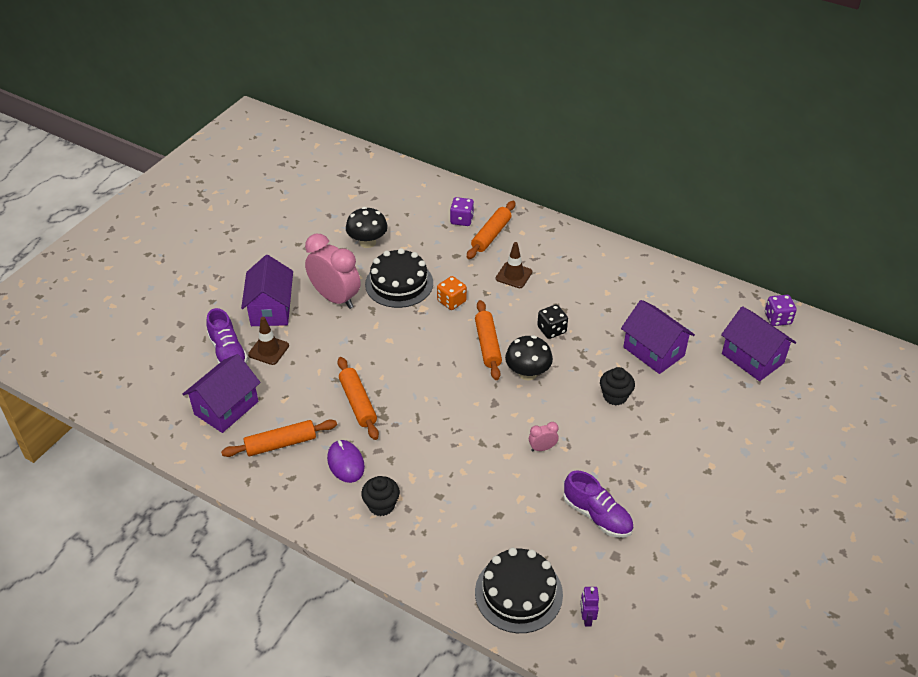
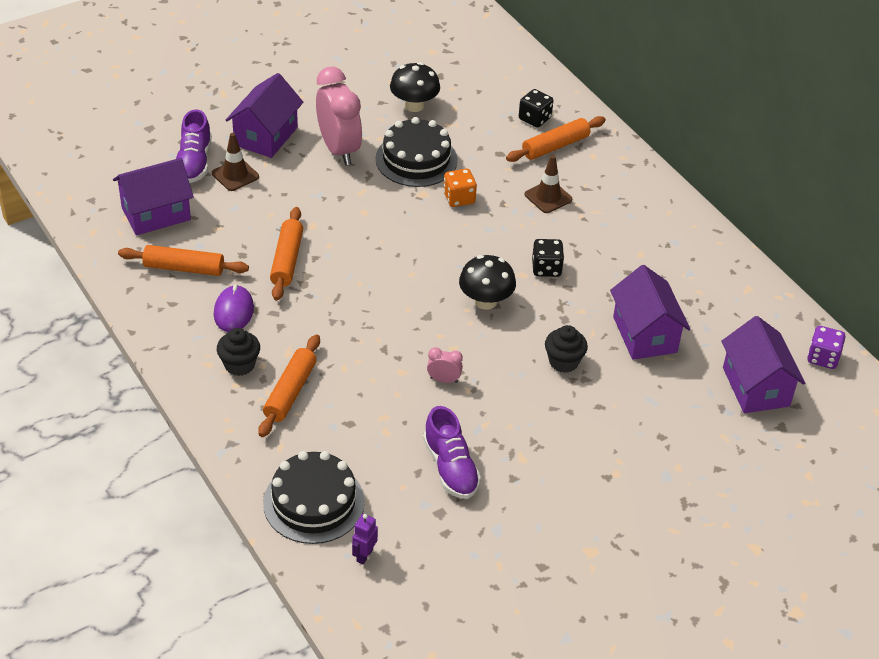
camera: 25 degrees right, 0 degrees up
purple dice [450,197,474,226] -> black dice [519,89,553,128]
orange rolling pin [475,300,502,380] -> orange rolling pin moved to [258,334,320,437]

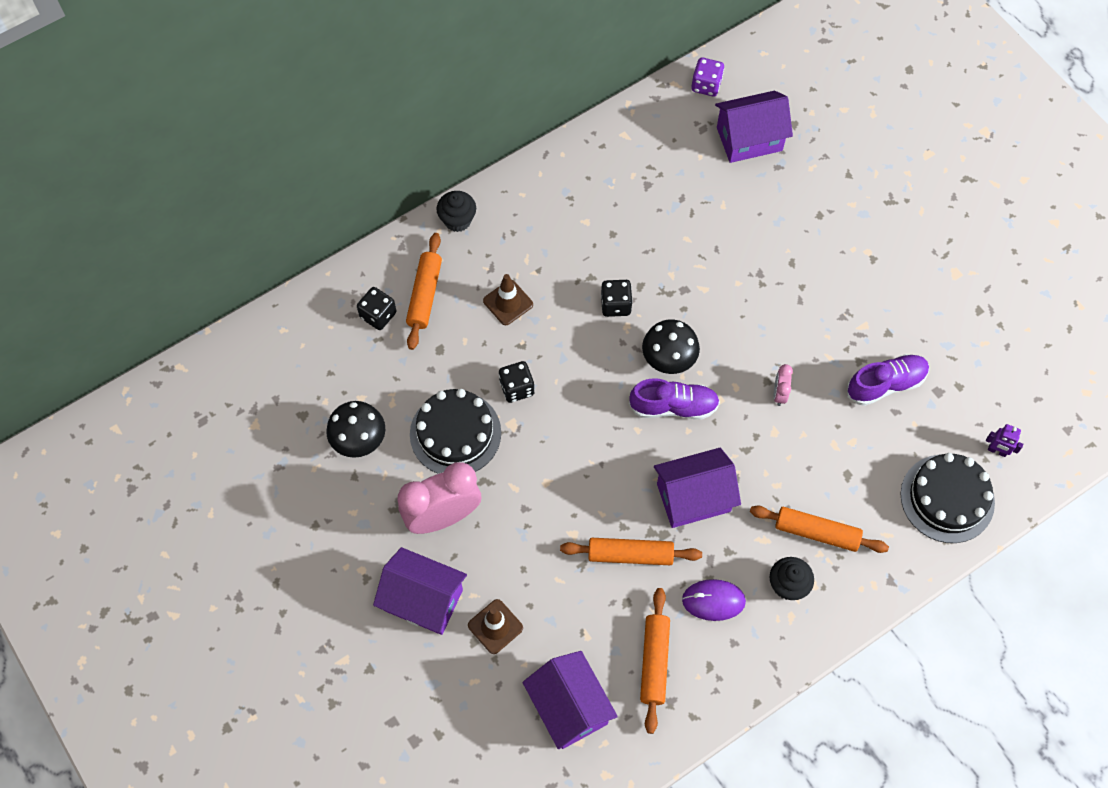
camera: 90 degrees left, 20 degrees up
purple shoe [176,109,212,183] -> purple shoe moved to [629,378,720,420]
orange dice [443,169,477,207] -> black dice [499,361,534,403]
orange rolling pin [506,116,606,162] -> orange rolling pin turned 45 degrees clockwise [406,233,442,350]
black cupcake [545,325,588,373] -> black cupcake moved to [437,191,476,232]
purple house [610,265,690,360] -> purple house moved to [654,448,741,528]

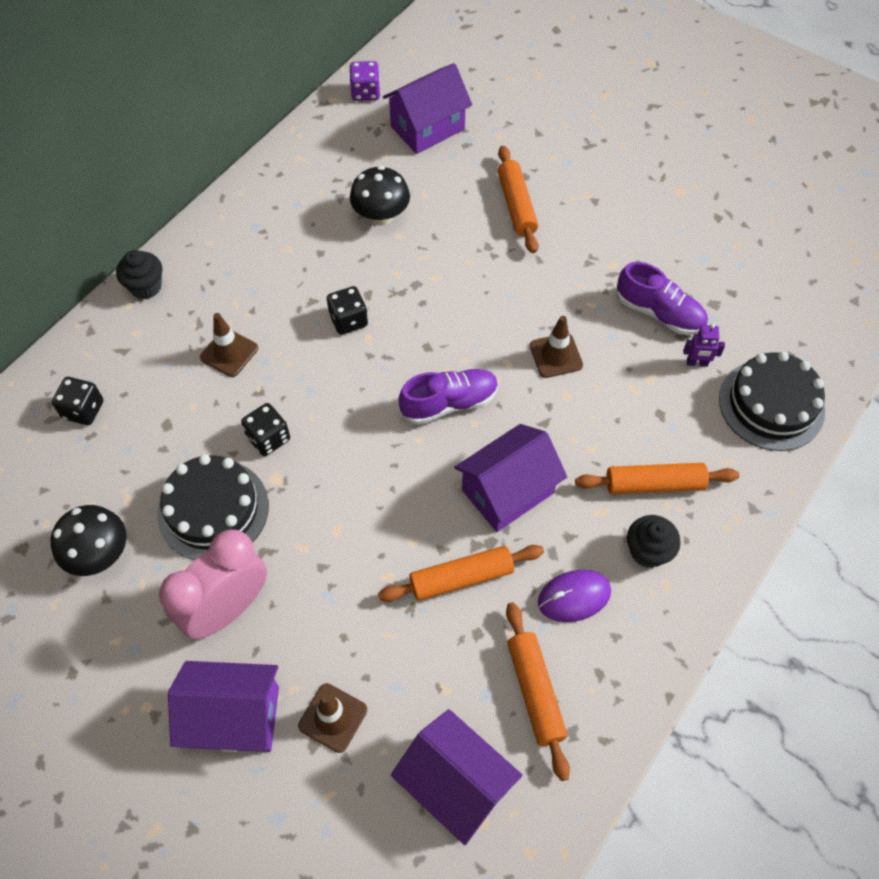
camera: 20 degrees left, 5 degrees down
orange rolling pin [406,233,442,350] -> orange rolling pin moved to [498,146,538,253]
black mushroom [642,319,700,374] -> black mushroom moved to [350,166,410,226]
pink clock [774,364,793,406] -> brown traffic cone [530,316,583,378]
purple shoe [847,354,929,406] -> purple shoe turned 75 degrees clockwise [617,262,708,335]
purple robot [986,424,1023,457] -> purple robot moved to [683,323,725,367]

